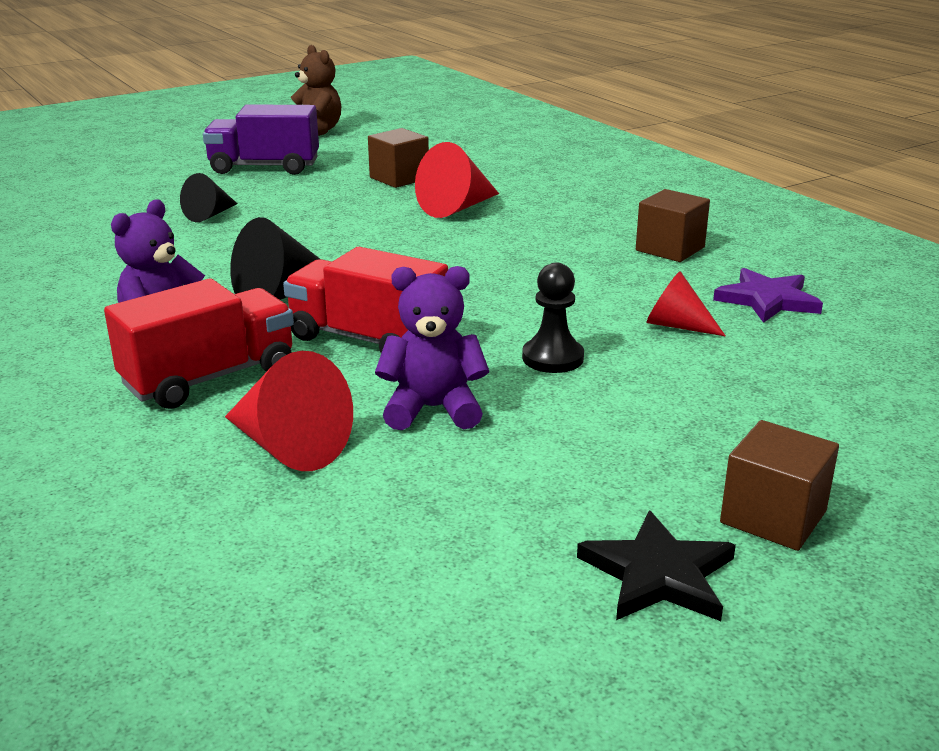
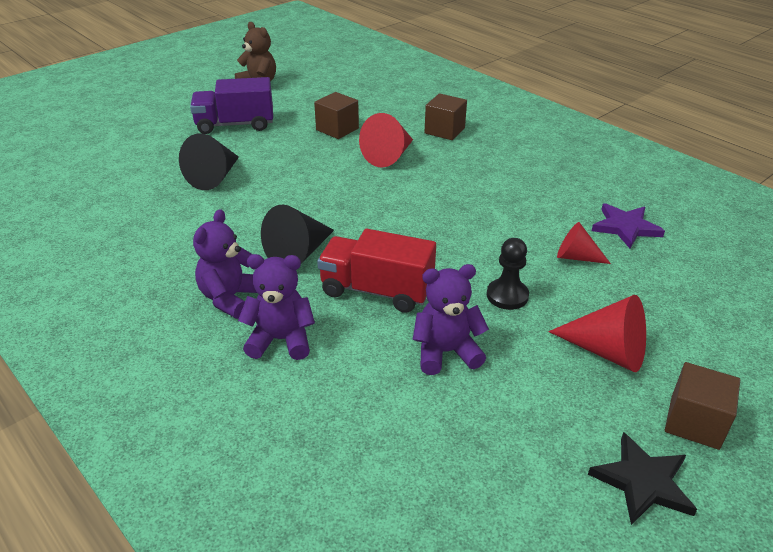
camera: 10 degrees left, 10 degrees up
red truck [104,279,294,409] -> purple teddy bear [238,254,315,360]
black cone [180,173,238,222] -> black cone [179,133,239,190], size x1.56
red cone [225,351,353,471] -> red cone moved to [548,295,646,372]
brown cube [636,189,710,262] -> brown cube moved to [424,93,467,140]

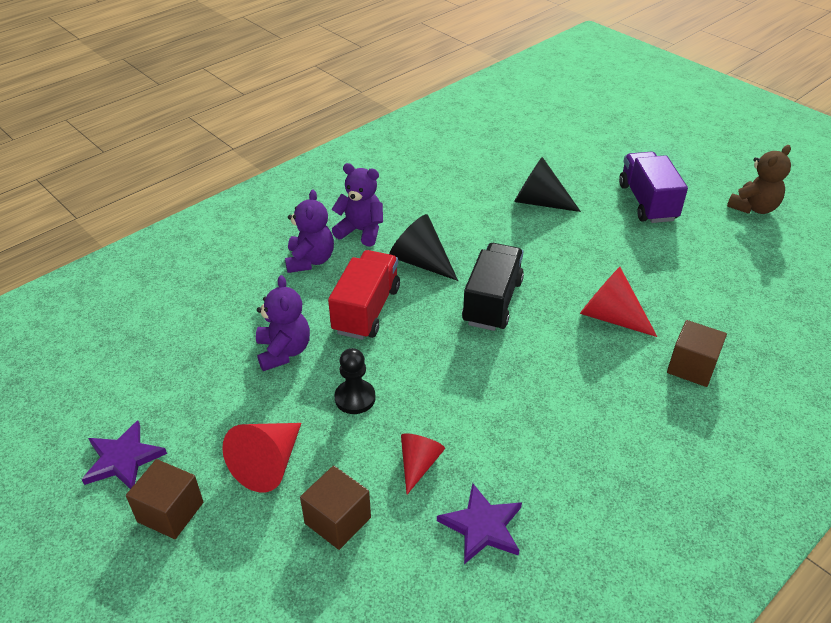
camera: 90 degrees right, 5 degrees up
brown cube [314,92,359,139] -> brown cube moved to [300,466,371,550]
black star [588,432,697,525] -> purple star [82,421,167,489]
none -> black truck [462,243,524,331]

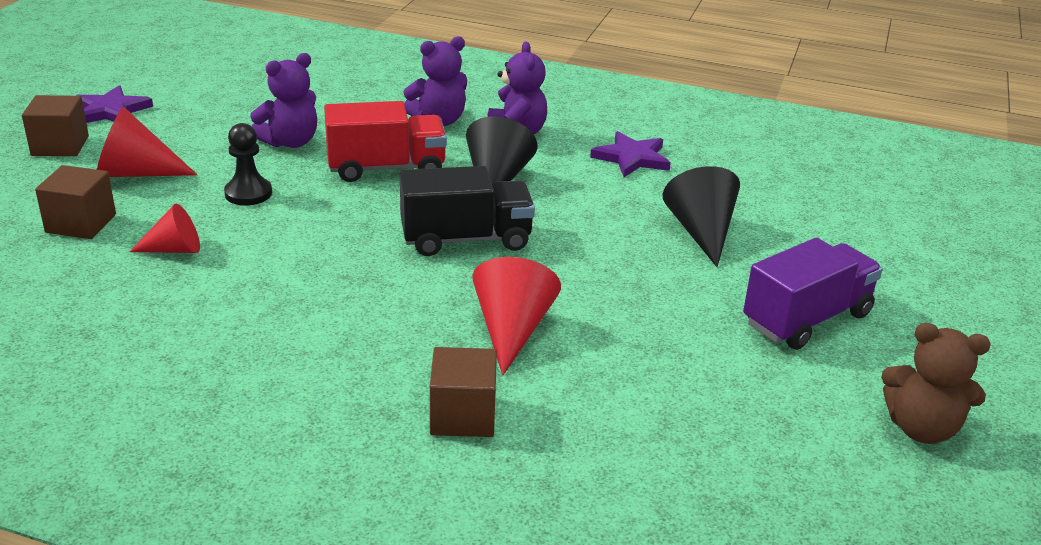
camera: 60 degrees right, 10 degrees down
purple star [437,483,522,564] -> purple star moved to [590,131,671,177]

